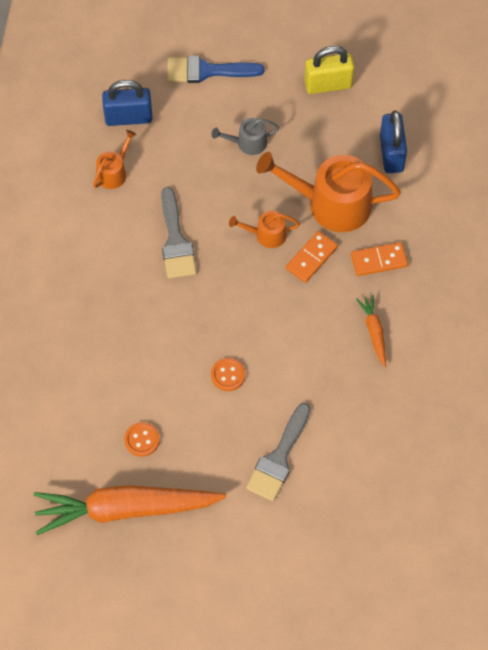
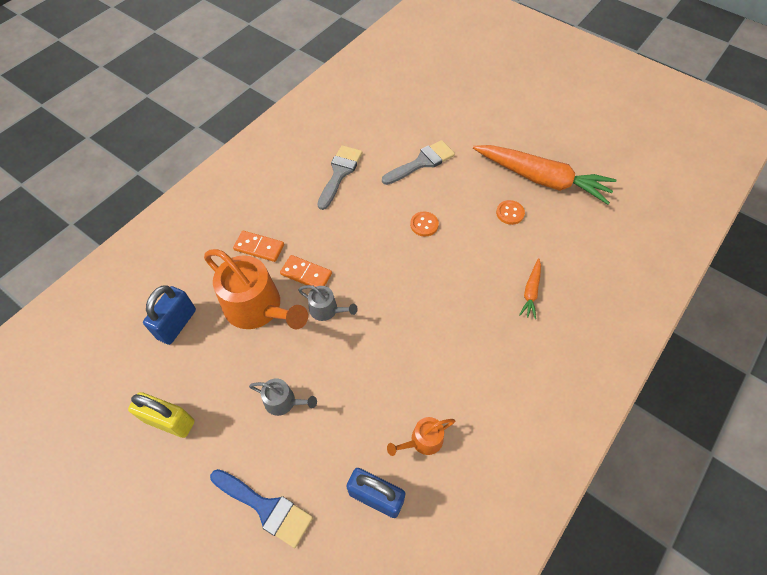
camera: 150 degrees left, 5 degrees down
grey brush [161,187,197,279] -> grey brush moved to [317,145,362,210]
orange watering can [229,211,300,248] -> grey watering can [298,285,358,321]
orange domino [286,231,338,283] -> orange domino turned 45 degrees clockwise [280,255,332,287]
orange carrot [356,295,386,367] -> orange carrot moved to [519,258,541,319]

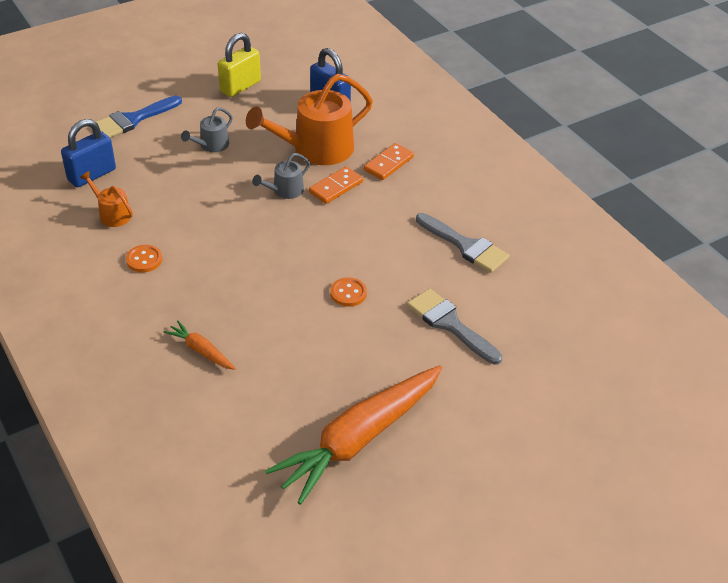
camera: 110 degrees right, 15 degrees down
grey brush [382,140,455,185] -> grey brush turned 150 degrees clockwise [407,288,502,365]
orange watering can [387,417,455,456] -> orange watering can turned 45 degrees counterclockwise [80,171,133,227]
orange button [496,200,525,225] -> orange button moved to [126,245,162,273]

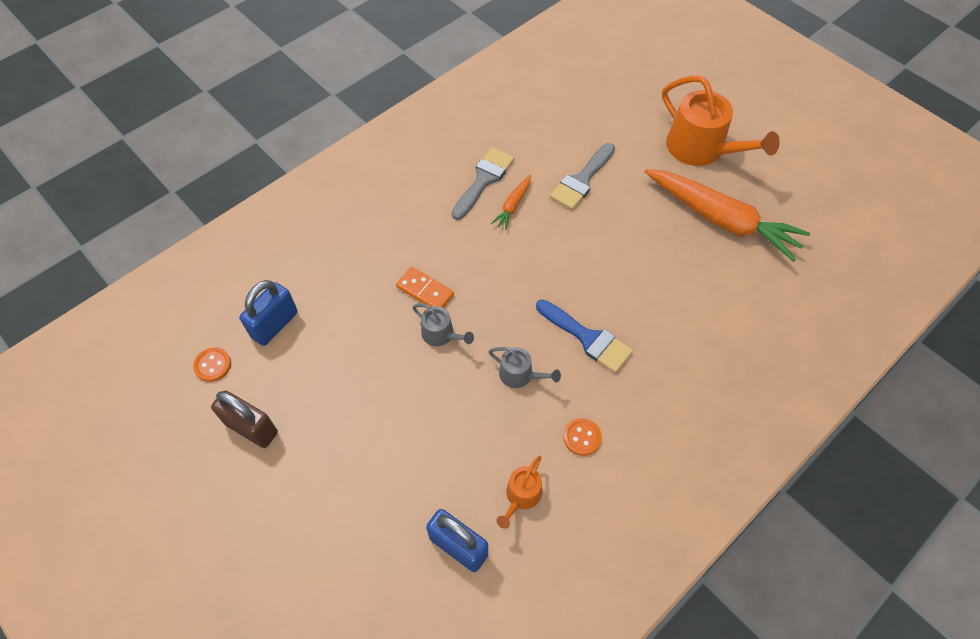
camera: 100 degrees left, 15 degrees up
blue brush [96,96,182,138] -> blue brush moved to [536,300,633,373]
orange carrot [164,321,236,370] -> orange carrot moved to [491,175,531,230]
grey watering can [181,107,233,152] -> grey watering can moved to [489,347,561,388]
yellow padlock [218,33,261,97] -> brown padlock [211,391,278,448]
orange watering can [246,74,373,165] -> orange watering can moved to [662,75,780,166]
orange button [330,277,367,307] -> orange button moved to [193,347,231,382]
orange domino [364,143,414,180] -> none

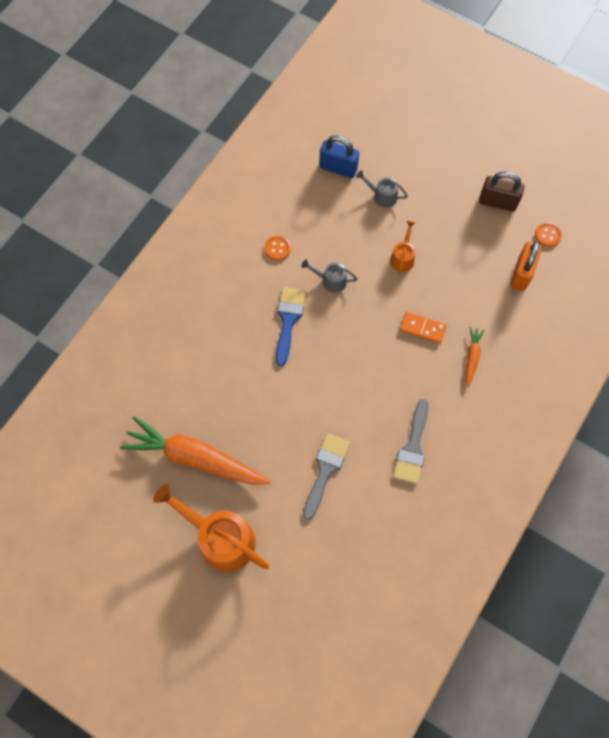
camera: 165 degrees right, 10 degrees up
blue padlock [239,280,298,346] -> orange padlock [510,241,542,291]
grey watering can [412,304,474,346] -> grey watering can moved to [356,170,408,208]
orange carrot [491,175,531,230] -> orange carrot moved to [466,327,484,387]
orange watering can [496,456,542,529] -> orange watering can moved to [390,221,415,275]
blue brush [536,300,633,373] -> blue brush turned 75 degrees clockwise [276,287,306,366]

